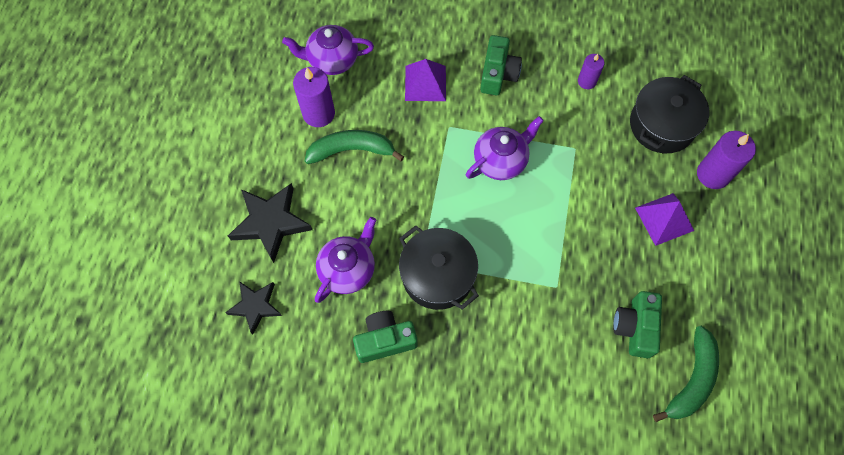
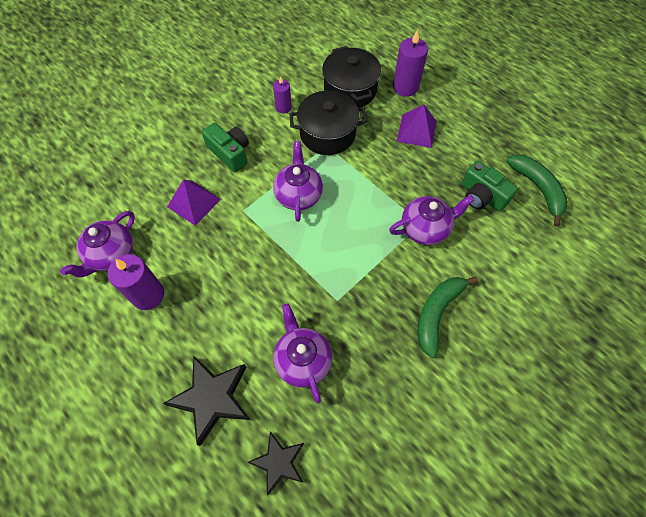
camera: 55 degrees left, 5 degrees down
green banana [305,130,404,164] -> green banana moved to [418,276,478,358]
green camera [353,311,418,363] -> none
black pot [399,226,479,310] -> black pot moved to [289,91,367,155]
none -> purple teapot [389,195,474,245]

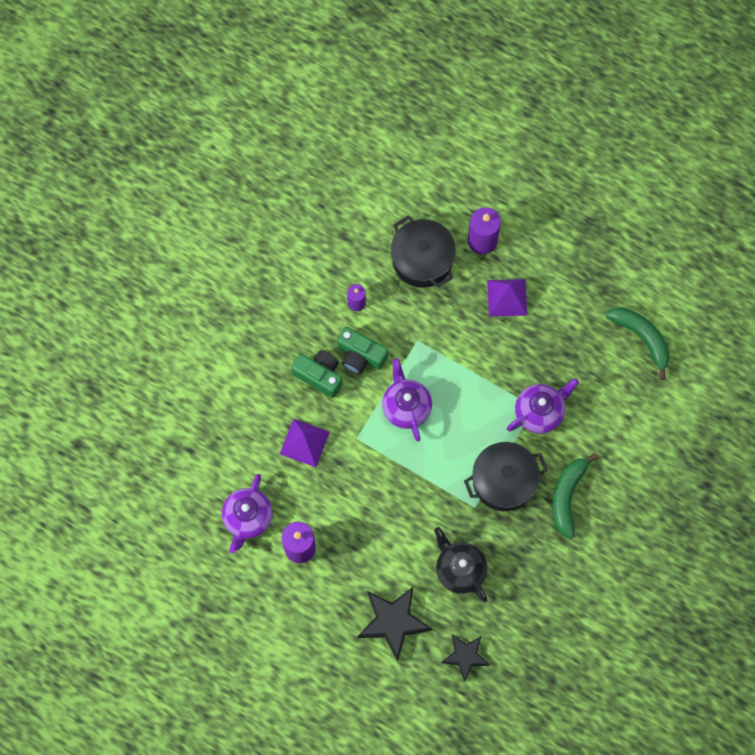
camera: 15 degrees left, 10 degrees up
purple teapot [273,304,332,403] -> black teapot [434,527,488,602]
black pot [289,91,367,155] -> black pot moved to [464,442,548,511]
green camera [461,161,518,212] -> green camera moved to [337,327,388,374]

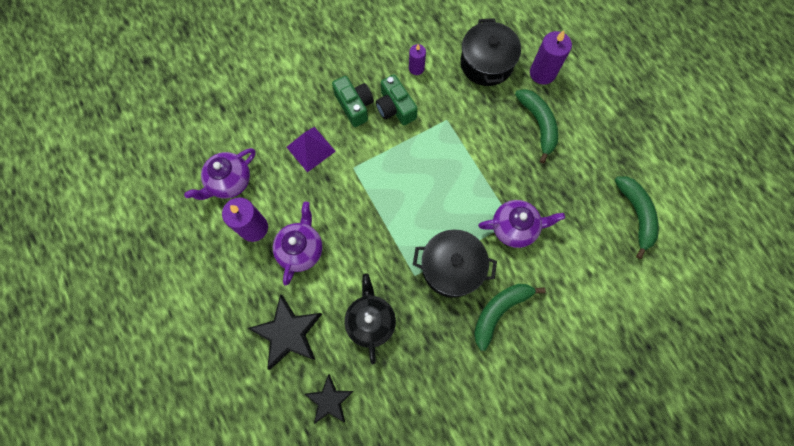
camera: 30 degrees right, 0 degrees up
purple teapot [382,358,432,441] -> purple teapot moved to [273,202,323,286]
purple pyramid [487,279,527,316] -> green banana [515,89,558,163]

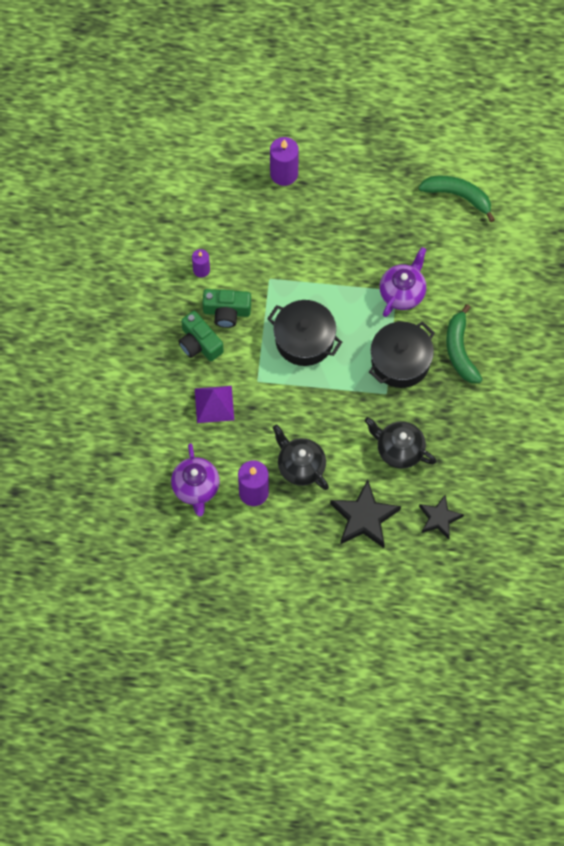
camera: 55 degrees left, 5 degrees down
purple teapot [273,202,323,286] -> black teapot [272,425,329,490]
green camera [332,76,374,127] -> green camera turned 135 degrees counterclockwise [178,311,224,361]
black pot [461,18,521,86] -> black pot moved to [267,300,342,366]
green banana [515,89,558,163] -> none

